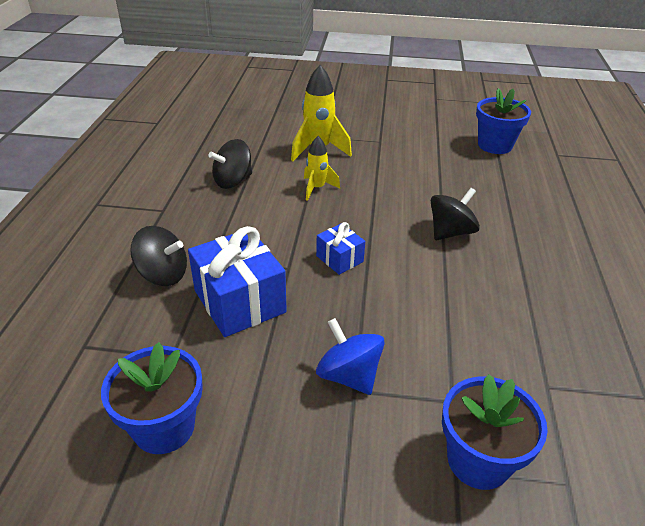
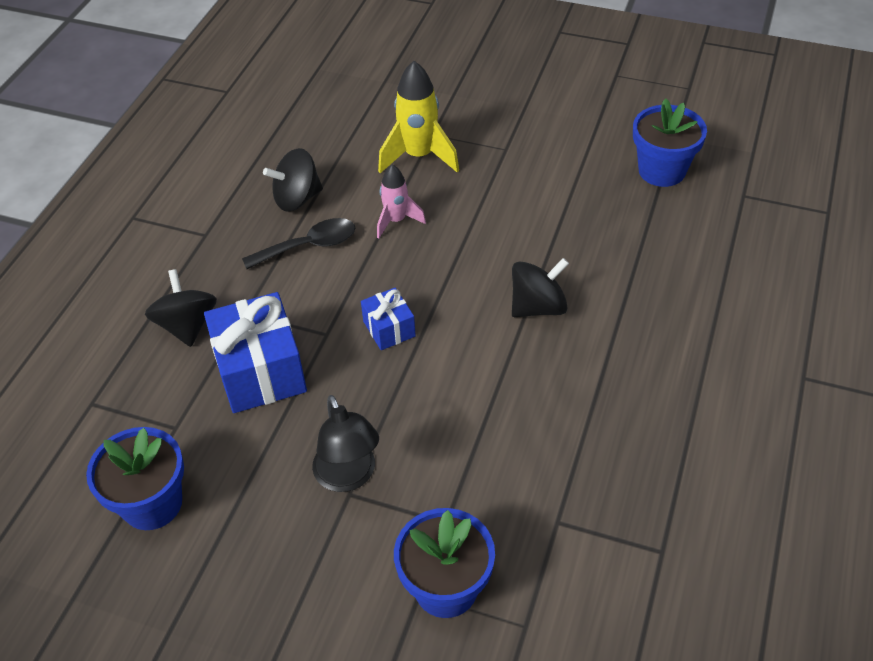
camera: 15 degrees right, 10 degrees up
black spinning top [130,226,187,286] -> black spinning top turned 135 degrees counterclockwise [145,269,217,347]
yellow rocket [304,136,340,201] -> pink rocket [377,165,426,238]
blue spinning top [316,318,385,395] -> black lamp [312,395,379,492]
none -> black spoon [242,218,355,269]

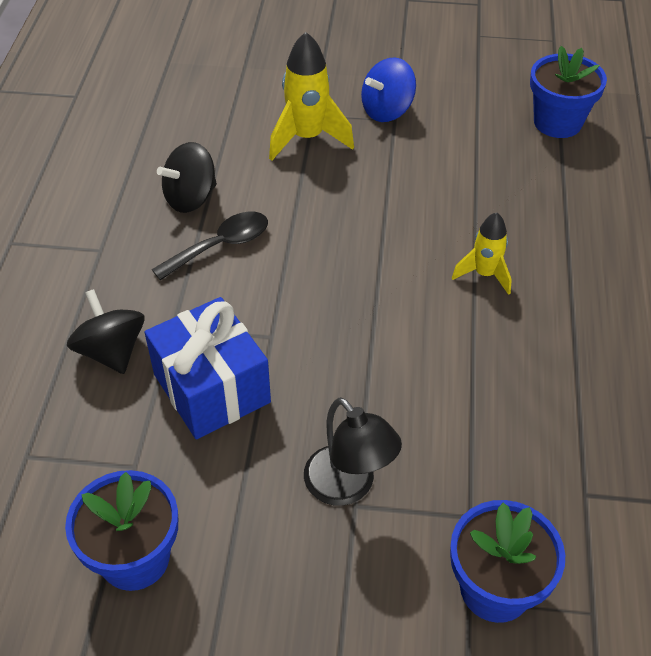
camera: 15 degrees left, 0 degrees up
blue gift [361,287,416,350] -> none
pink rocket [377,165,426,238] -> none
black spinning top [512,258,569,317] -> yellow rocket [452,212,512,295]
none -> blue spinning top [361,57,416,122]

